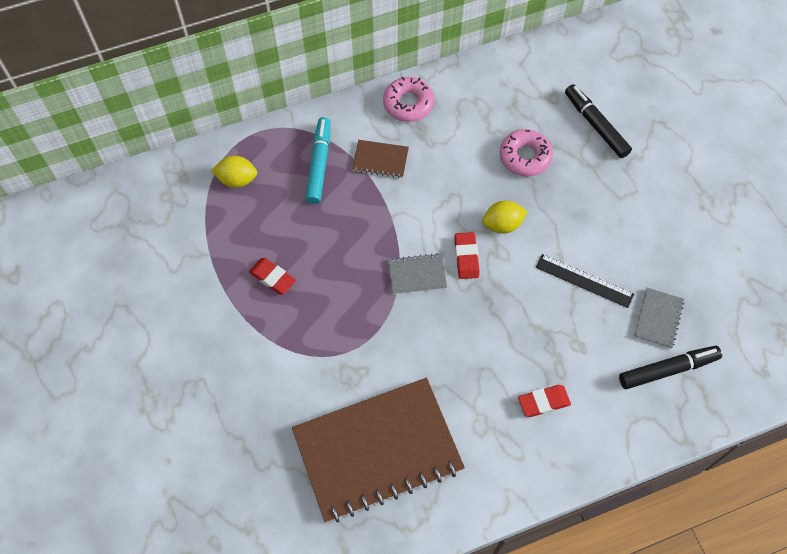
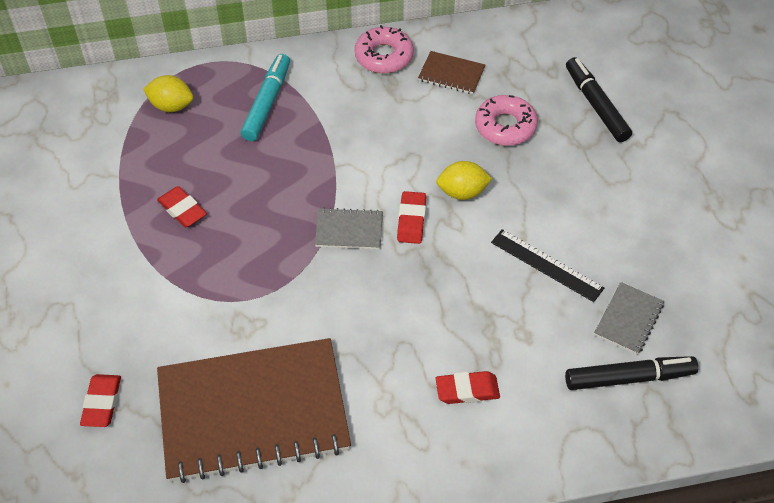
camera: 10 degrees right, 10 degrees down
brown notebook [352,140,409,178] -> brown notebook moved to [418,51,485,94]
none -> red eraser [80,374,121,427]

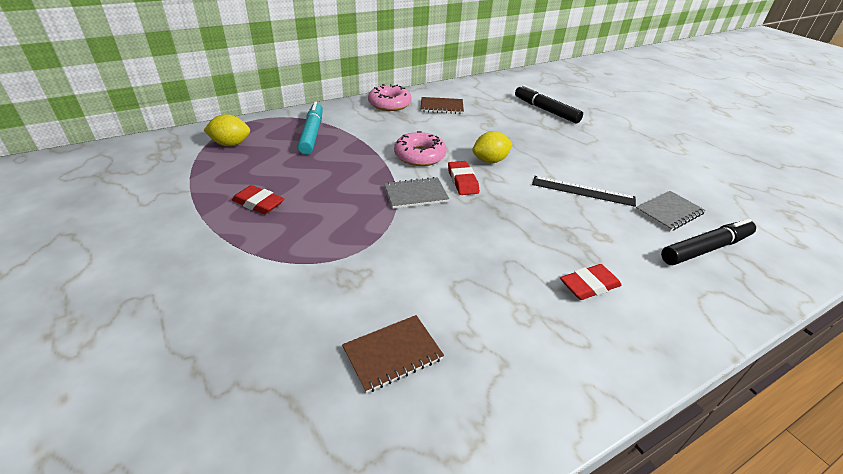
camera: 20 degrees left, 15 degrees down
red eraser [80,374,121,427] -> none
brown notebook [157,338,351,483] -> brown notebook [342,315,444,393], size x0.41
pink donut [475,95,538,146] -> pink donut moved to [394,131,446,166]
grey notebook [594,282,664,355] -> grey notebook turned 45 degrees clockwise [635,191,705,231]

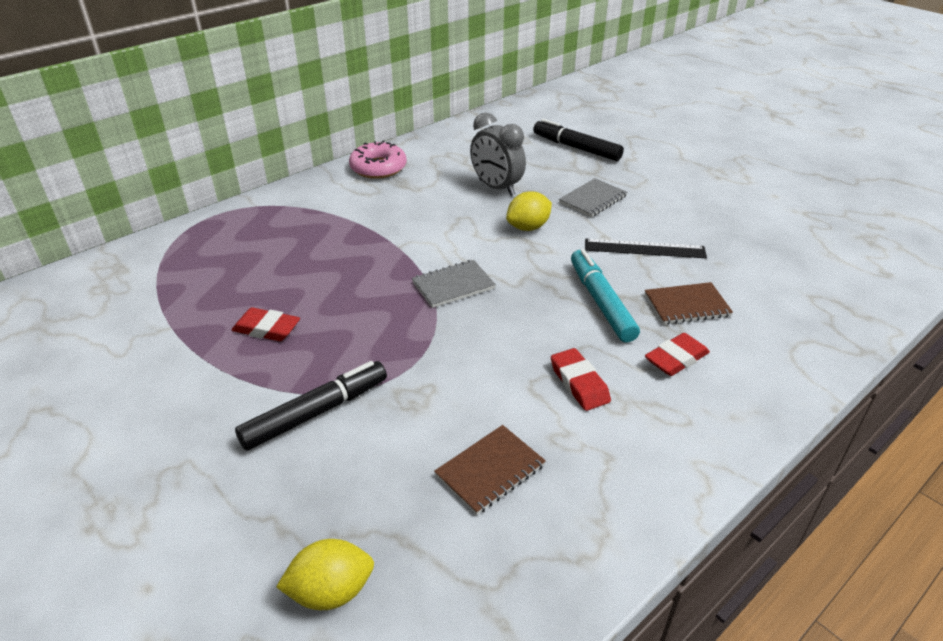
camera: 10 degrees left, 0 degrees up
yellow lemon [204,114,250,146] -> yellow lemon moved to [276,539,374,610]
turquoise marker [298,102,323,155] -> turquoise marker moved to [571,249,640,342]
pink donut [394,131,446,166] -> none
brown notebook [421,97,464,114] -> brown notebook moved to [645,282,733,324]
red eraser [448,161,479,195] -> red eraser moved to [551,348,611,411]
grey notebook [635,191,705,231] -> grey notebook moved to [559,178,627,217]
black marker [661,218,756,265] -> black marker moved to [235,361,387,451]
none -> grey clock [470,113,526,196]

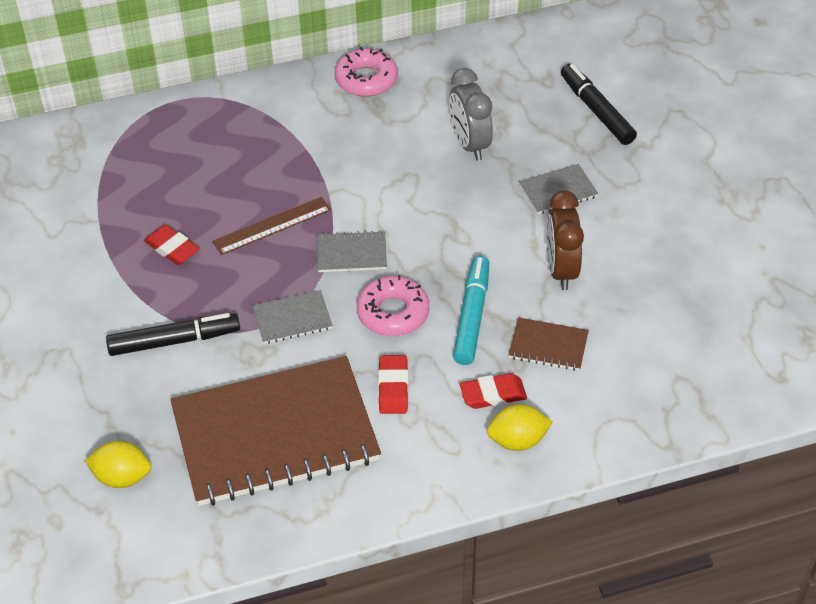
camera: 25 degrees right, 10 degrees up
brown notebook [434,425,546,515] -> brown notebook [170,356,381,506], size x2.45
yellow lemon [506,191,552,231] -> yellow lemon moved to [487,404,553,451]
black ruler [585,238,707,258] -> brown clock [547,190,584,290]
none -> brown ruler [212,197,331,255]
none -> grey notebook [252,290,333,344]
none -> pink donut [357,275,429,336]

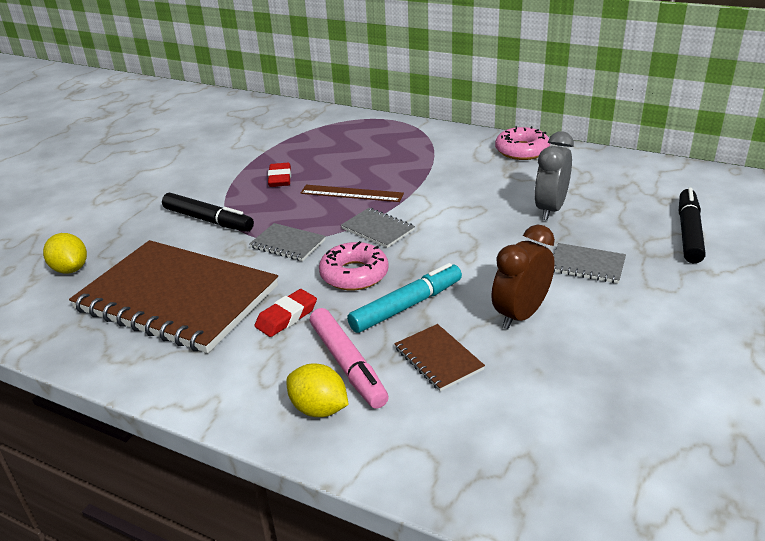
camera: 45 degrees right, 15 degrees down
red eraser [459,373,527,409] -> pink marker [310,308,389,409]

